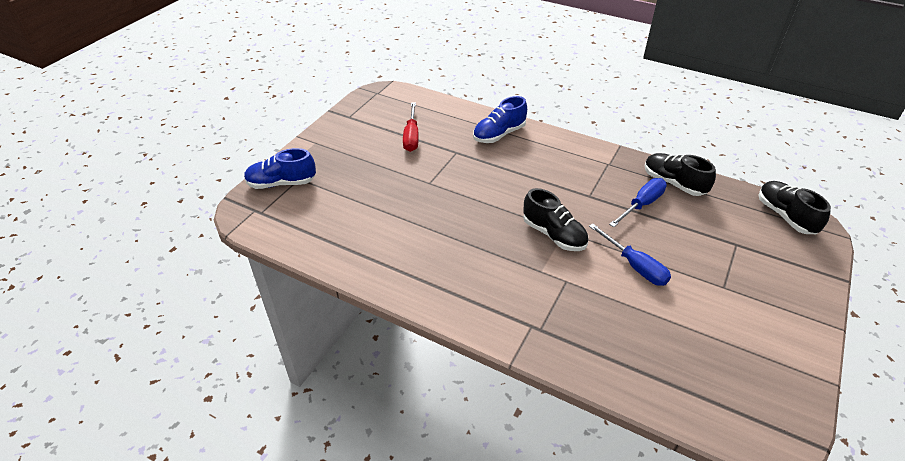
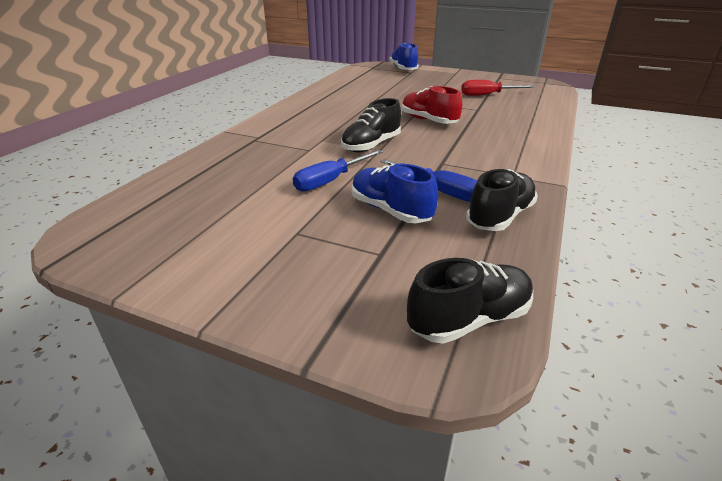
camera: 85 degrees right, 10 degrees down
blue shoe [473,96,527,143] -> blue shoe moved to [352,163,438,224]
none -> red shoe [402,86,462,124]

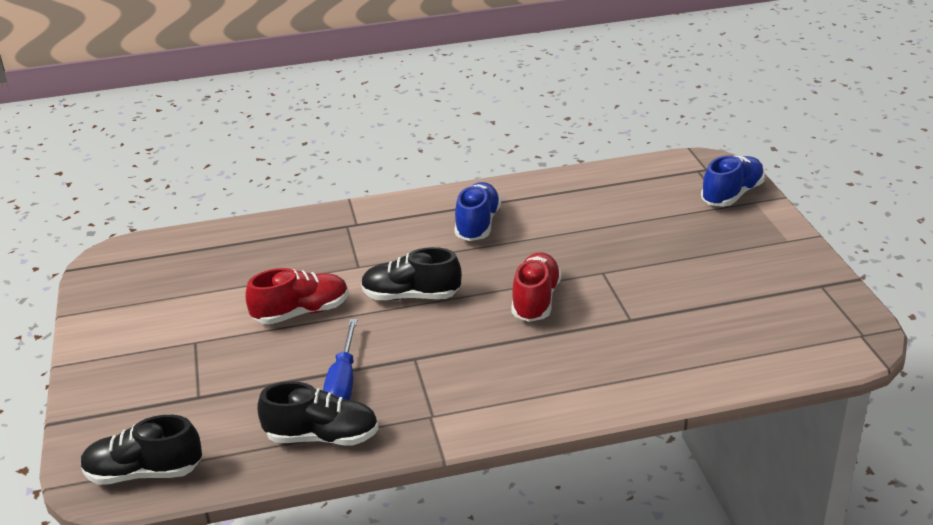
camera: 55 degrees right, 0 degrees up
blue screwdriver [293,150,383,192] -> red shoe [246,268,349,325]
blue shoe [352,163,438,224] -> blue shoe moved to [454,182,501,241]
black shoe [407,258,533,344] -> black shoe turned 150 degrees clockwise [80,415,202,485]
red screwdriver [461,80,535,96] -> none

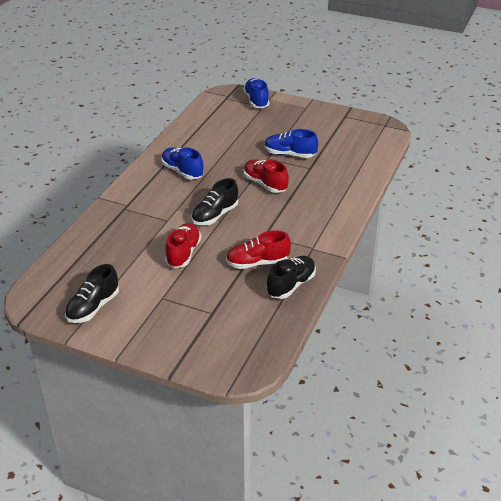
camera: 55 degrees left, 5 degrees up
black shoe [80,415,202,485] -> black shoe moved to [65,264,119,323]
blue screwdriver [323,319,357,400] -> red shoe [226,230,291,269]
none -> blue shoe [265,129,318,158]

